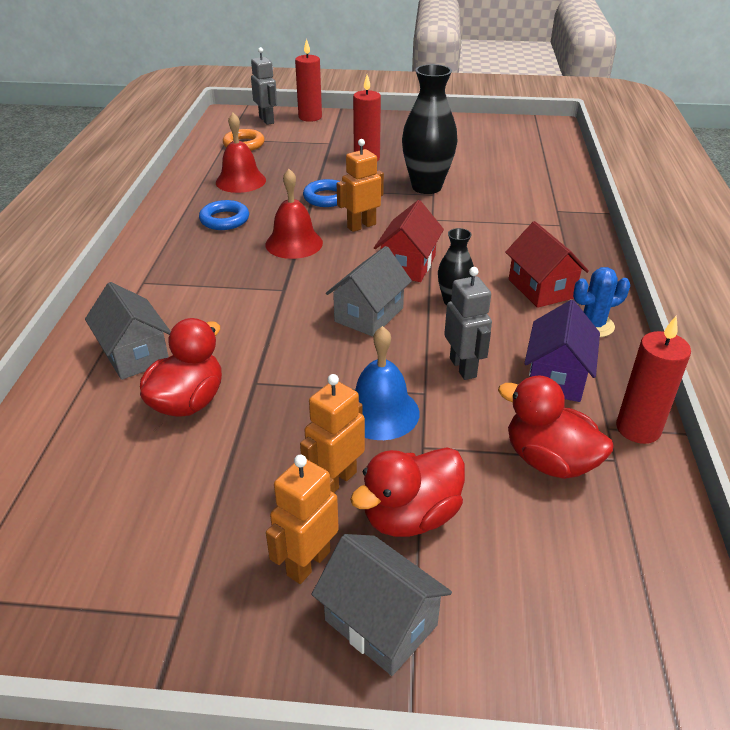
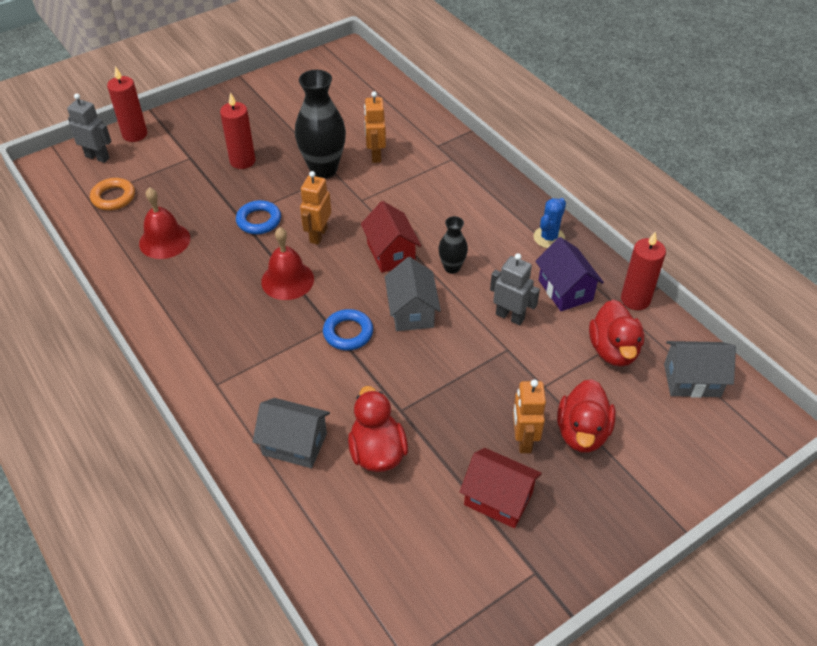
camera: 40 degrees left, 10 degrees up
blue ring [199,200,249,230] -> blue ring moved to [323,309,373,351]
orange robot [266,455,339,584] -> orange robot moved to [364,91,386,163]
grey house [312,534,452,676] -> grey house moved to [664,341,736,398]
blue bell [355,326,419,440] -> none
red duck [498,375,614,479] -> red duck turned 90 degrees counterclockwise [589,299,644,367]
red house [505,221,589,308] -> red house moved to [460,448,542,528]

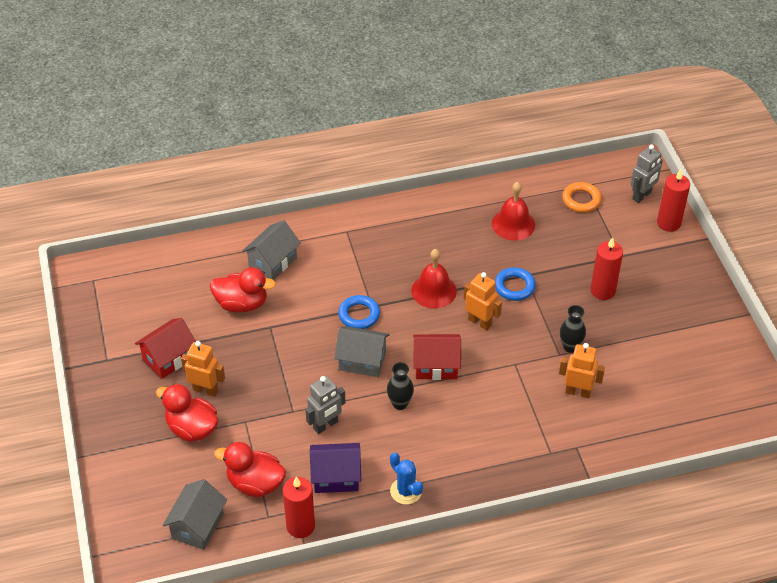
camera: 110 degrees right, 0 degrees up
black vase [295,70,346,178] -> black vase [560,305,586,353], size x0.53

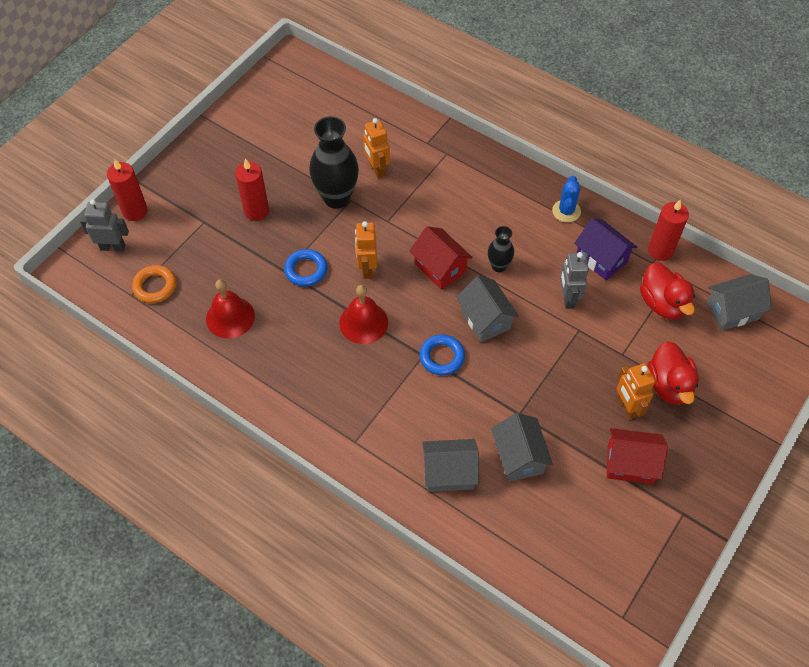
camera: 130 degrees left, 10 degrees up
red duck [210,267,276,312] -> grey house [491,413,553,482]
grey robot [305,376,346,434] -> grey robot turned 105 degrees counterclockwise [560,252,589,309]
black vase [560,305,586,353] -> black vase [309,116,359,209], size x1.89

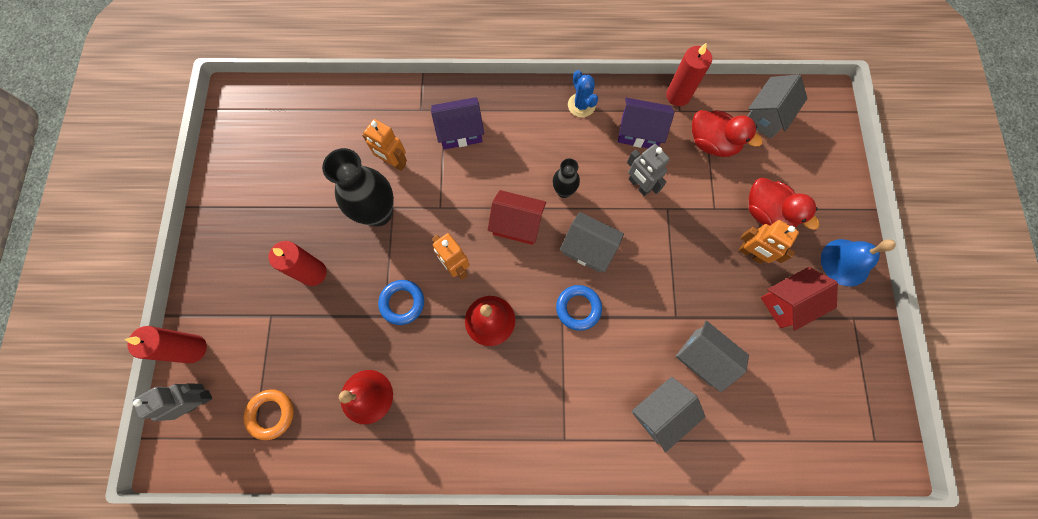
camera: 35 degrees left, 15 degrees up
none -> purple house [431,97,484,149]
none -> blue bell [821,239,896,287]

